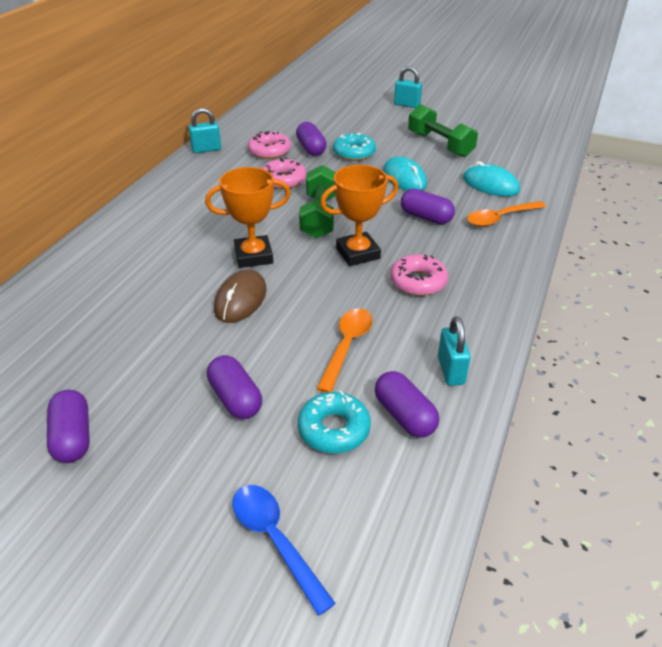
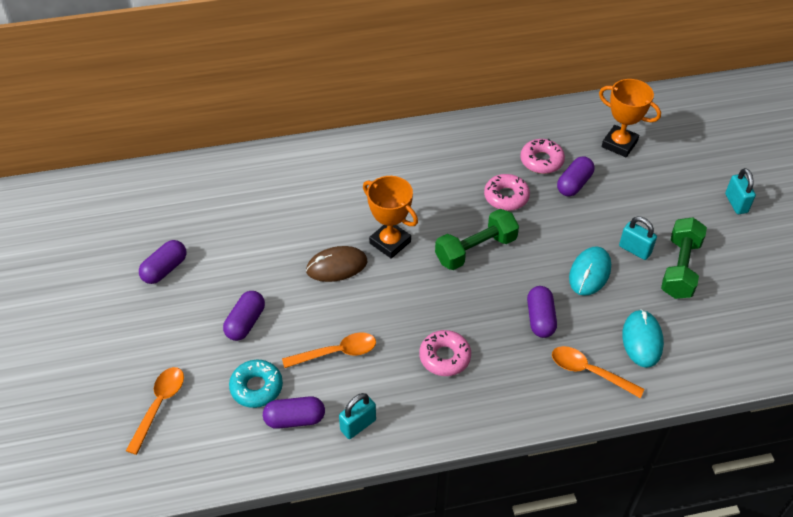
camera: 55 degrees right, 10 degrees up
turquoise padlock [189,108,221,153] -> turquoise padlock moved to [619,217,657,260]
blue spoon [232,485,336,616] -> orange spoon [126,367,184,455]
orange trophy [320,165,398,266] -> orange trophy moved to [599,79,661,157]
turquoise donut [333,133,376,161] -> none
purple capsule [374,371,439,438] -> purple capsule turned 60 degrees clockwise [263,396,325,429]

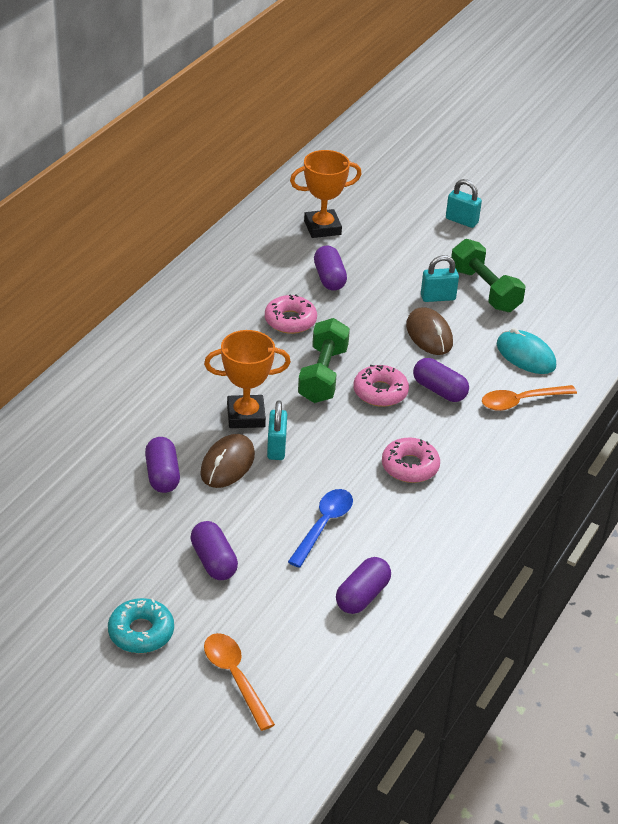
camera: 50 degrees left, 10 degrees down
purple capsule [139,240,186,284] -> purple capsule moved to [145,437,180,493]
turquoise donut [229,360,283,408] -> turquoise donut moved to [108,598,174,653]
orange spoon [282,332,376,368] -> blue spoon [288,489,353,568]
turquoise padlock [339,393,376,439] -> turquoise padlock moved to [267,400,287,460]
pink donut [520,139,565,174] -> pink donut moved to [353,365,409,407]
turquoise mouse [569,246,611,296] -> brown mouse [406,307,453,355]

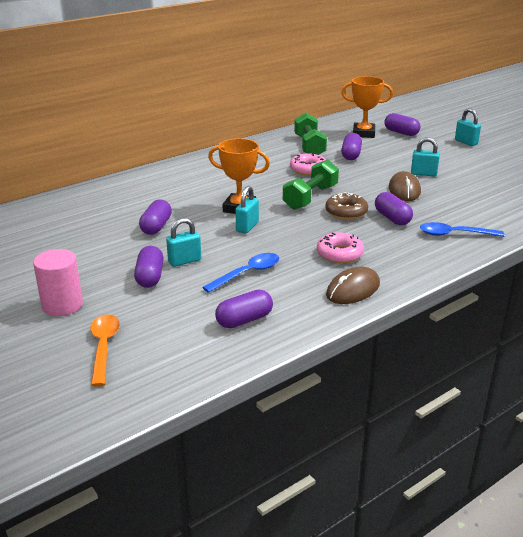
camera: 25 degrees right, 10 degrees down
turquoise donut [108,598,174,653] -> pink cylinder [33,249,83,316]
brown mouse [200,434,255,488] -> brown mouse moved to [326,267,380,304]
pink donut [353,365,409,407] -> brown donut [325,192,368,220]
green dumbbell [451,239,525,312] -> green dumbbell moved to [294,112,327,155]
orange spoon [482,385,577,411] -> blue spoon [420,222,505,237]
turquoise mouse [497,328,556,374] -> none
none -> turquoise padlock [166,218,201,267]
none -> purple capsule [384,113,420,136]

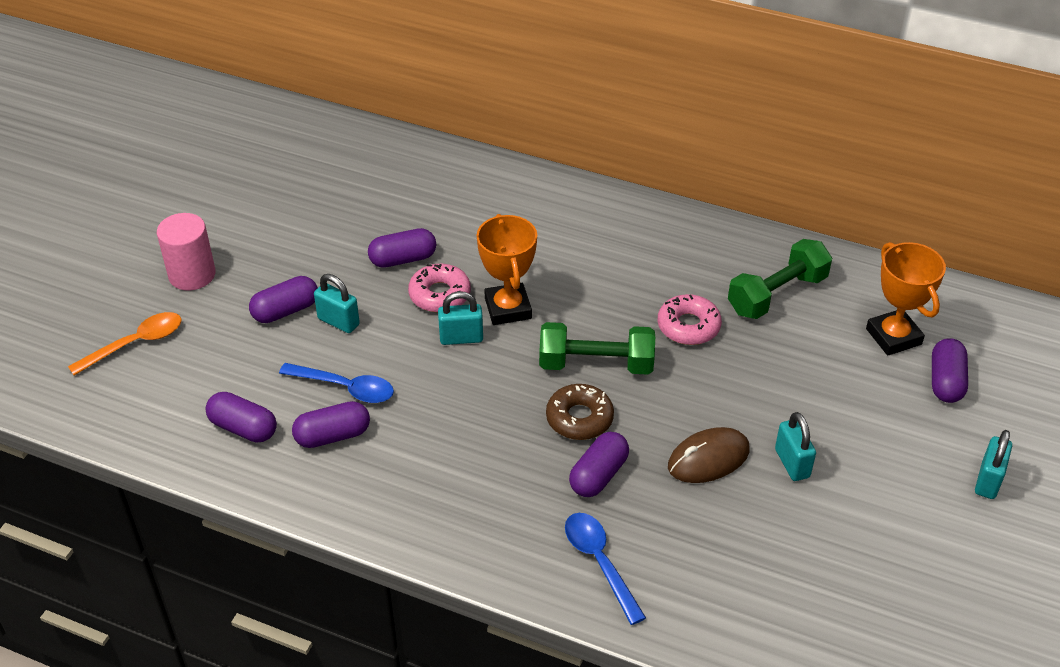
camera: 60 degrees right, 15 degrees up
pink donut [317,232,364,263] -> pink donut moved to [408,264,471,312]
brown mouse [326,267,380,304] -> none
purple capsule [341,133,362,160] -> purple capsule moved to [292,401,370,448]

